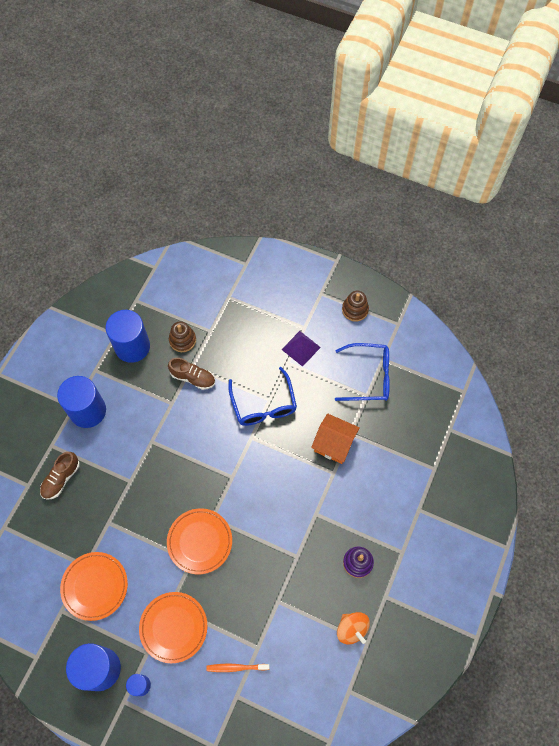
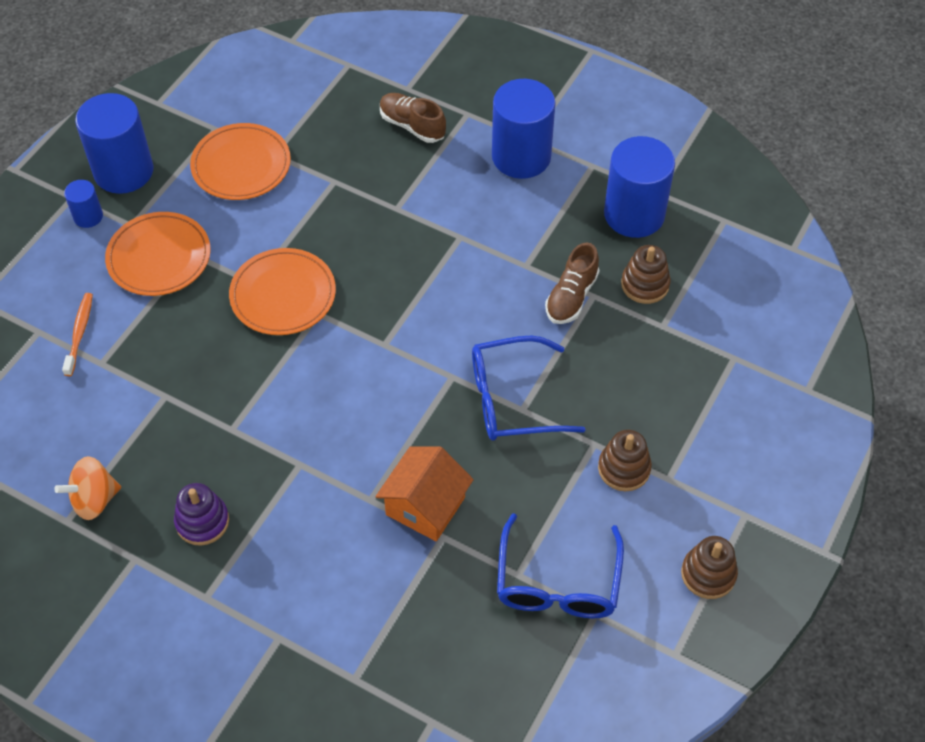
camera: 95 degrees right, 10 degrees down
purple pyramid [281,331,321,367] -> brown stacking toy [598,430,652,491]

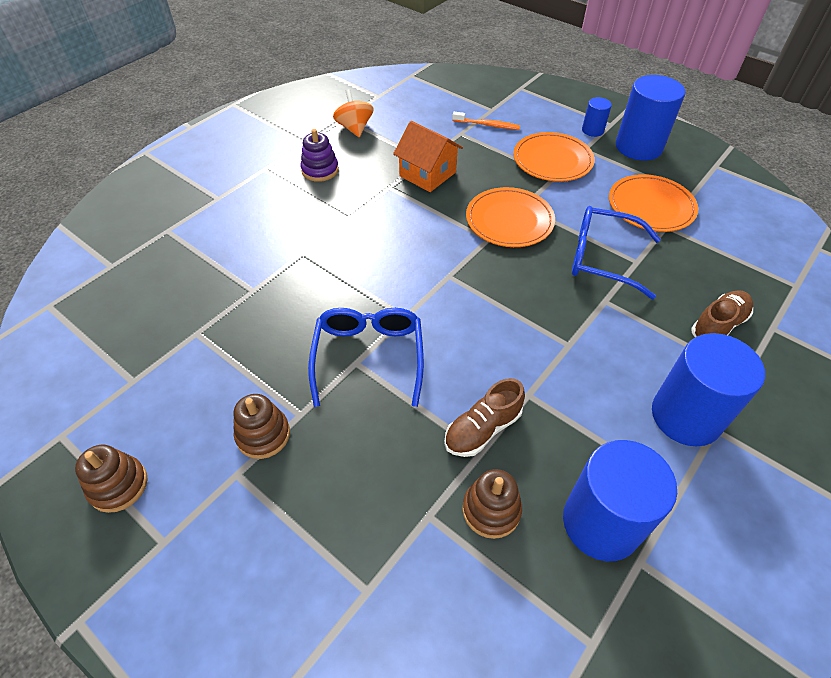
camera: 100 degrees right, 5 degrees down
orange house [375,446,474,541] -> orange house moved to [393,121,463,192]
blue glasses [497,513,624,618] -> blue glasses moved to [572,206,661,299]
brown shoe [545,242,599,324] -> brown shoe turned 75 degrees counterclockwise [444,378,525,457]

